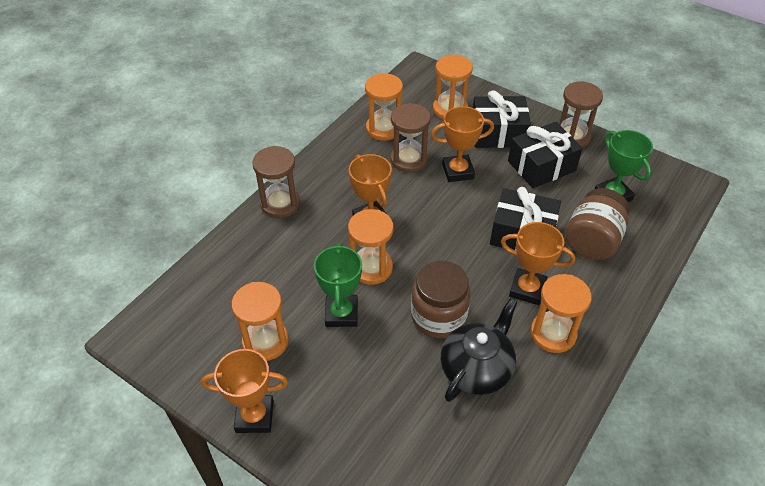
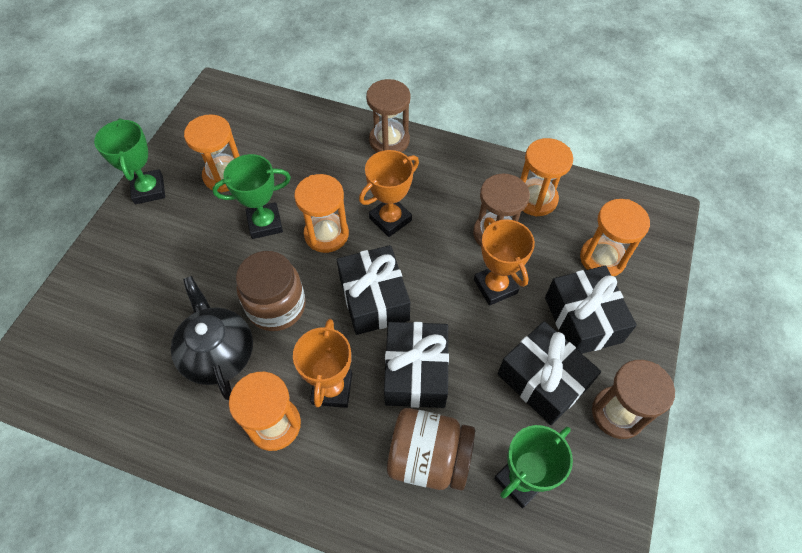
camera: 75 degrees right, 10 degrees up
orange trophy [201,349,288,433] -> green trophy [94,118,165,204]
black teapot [441,298,517,402] -> black teapot turned 135 degrees counterclockwise [171,276,253,400]
none -> black gift [337,245,410,335]

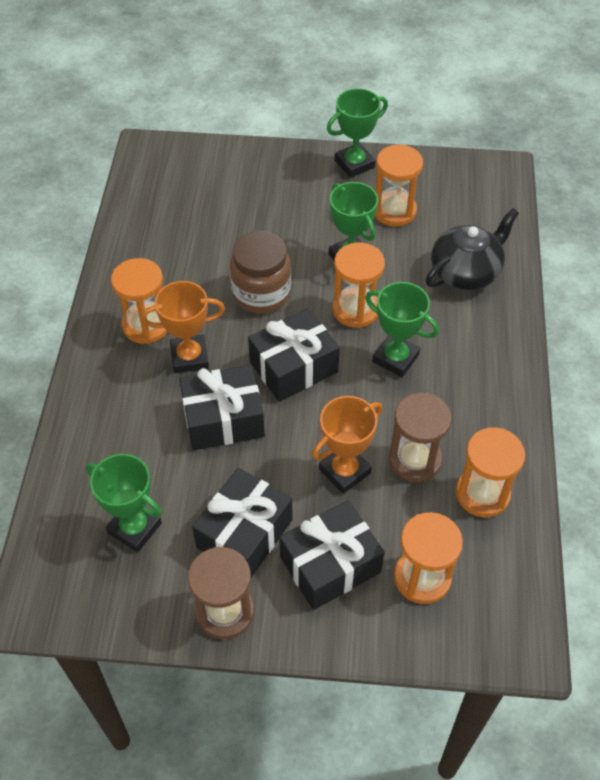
camera: 75 degrees right, 5 degrees down
black teapot [171,276,253,400] -> black teapot moved to [426,208,519,290]
orange trophy [359,150,419,237] -> green trophy [365,282,439,377]
brown hourglass [366,79,411,153] -> none
brown jar [387,408,475,491] -> none

